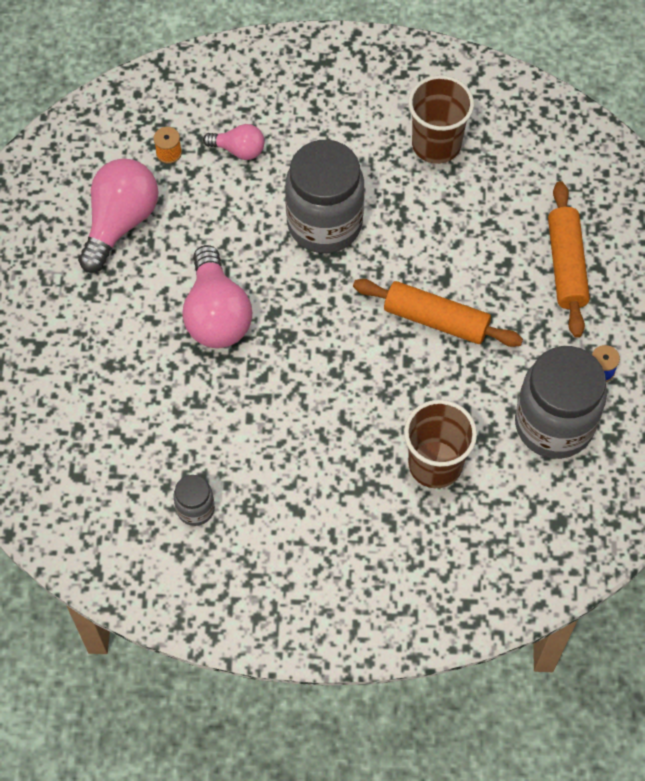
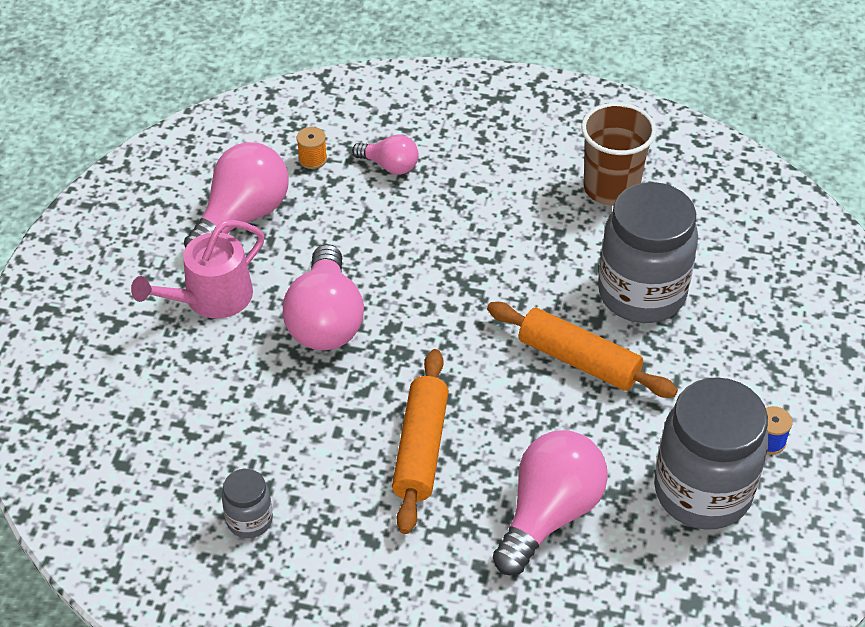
camera: 10 degrees right, 15 degrees down
grey jar [285,140,364,253] -> grey jar moved to [598,182,698,323]
brown cup [404,400,477,488] -> pink light bulb [493,430,608,575]
orange rolling pin [548,181,590,338] -> orange rolling pin moved to [392,349,449,534]
none -> pink watering can [131,220,264,319]

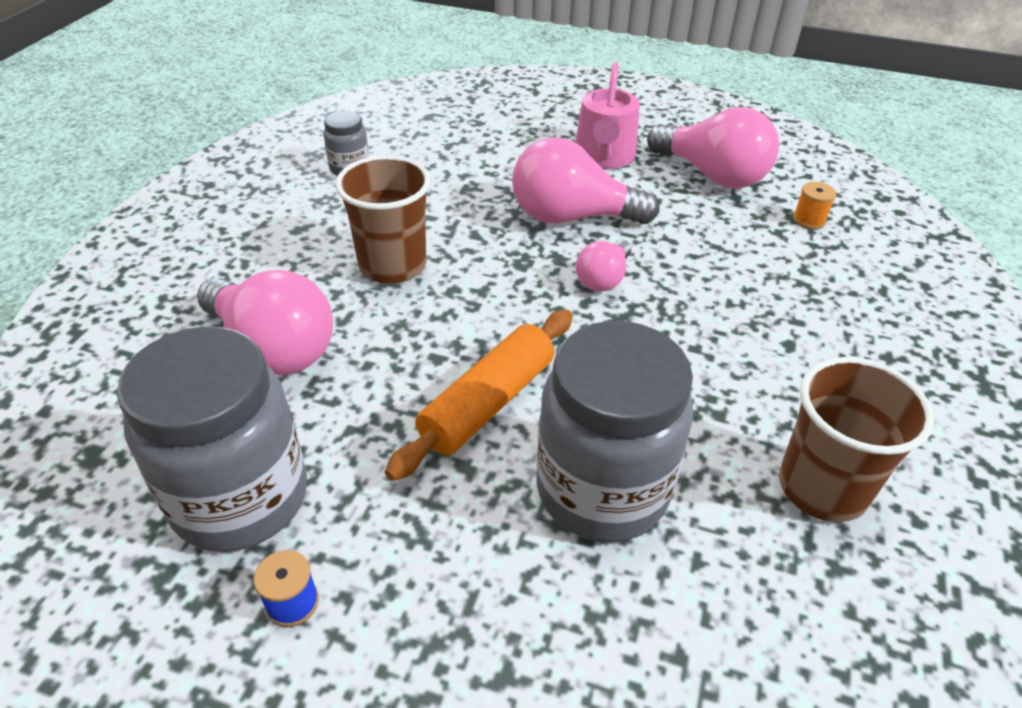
camera: 95 degrees right, 5 degrees down
pink watering can [131,220,264,319] -> pink watering can turned 135 degrees counterclockwise [575,62,640,169]
pink light bulb [352,134,418,175] -> pink light bulb moved to [576,240,631,291]
orange rolling pin [392,349,449,534] -> brown cup [335,155,431,284]

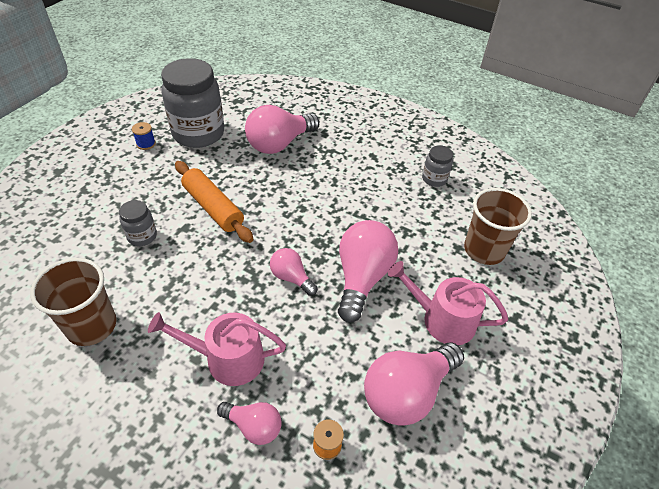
camera: 100 degrees right, 5 degrees up
brown cup [335,155,431,284] -> brown cup moved to [464,188,532,265]
grey jar [536,321,693,542] -> grey jar [119,200,157,246], size x0.47
none -> pink watering can [148,312,286,386]
none -> pink light bulb [217,402,282,445]

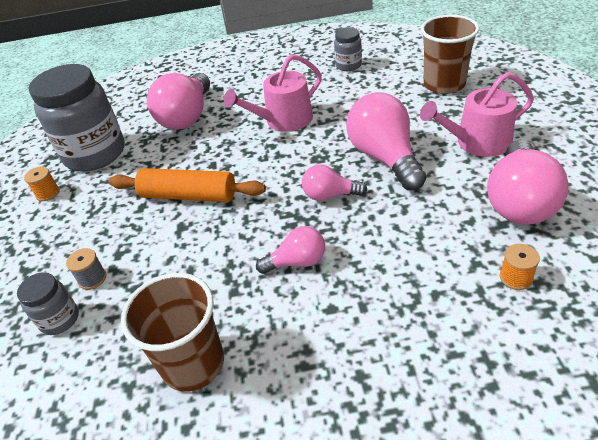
camera: 30 degrees left, 5 degrees down
grey jar [119,200,157,246] -> grey jar moved to [17,272,79,335]
blue spool [132,122,156,150] -> orange spool [24,166,60,201]
pink watering can [148,312,286,386] -> pink watering can moved to [224,54,322,132]
pink light bulb [217,402,282,445] -> pink light bulb moved to [256,226,325,274]
none -> grey spool [66,248,107,290]

